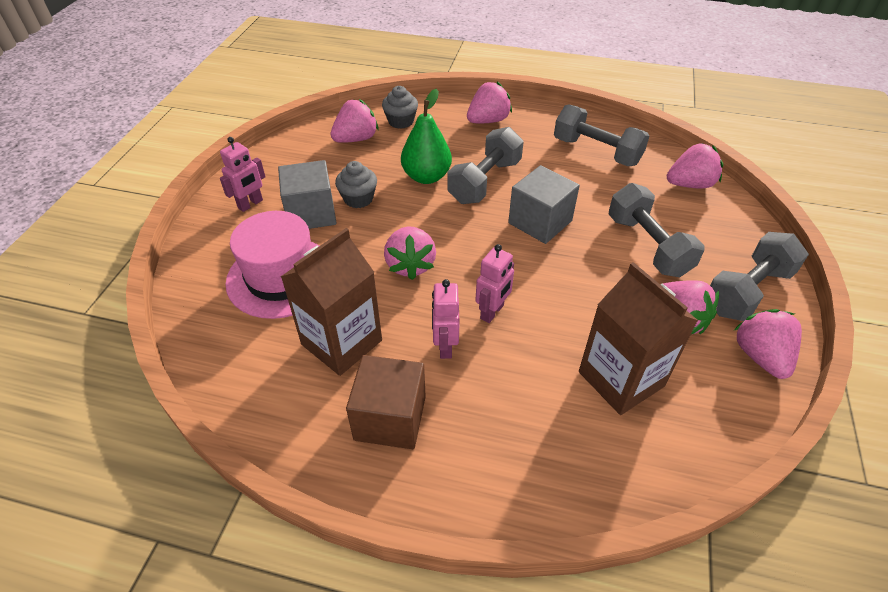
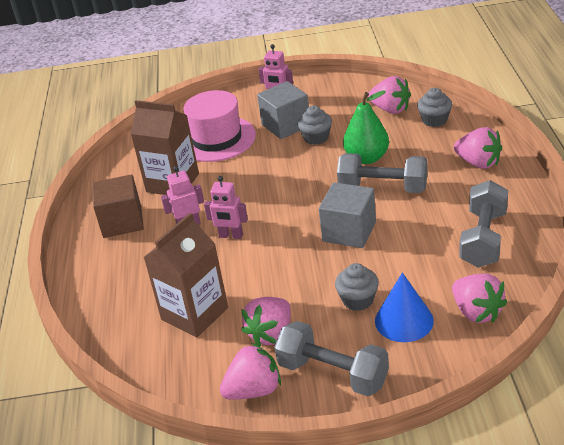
camera: 75 degrees right, 10 degrees down
pink strawberry [384,226,436,280] -> none
grey dumbbell [609,183,705,277] -> grey cupcake [335,263,379,311]
none -> blue cone [375,272,434,342]

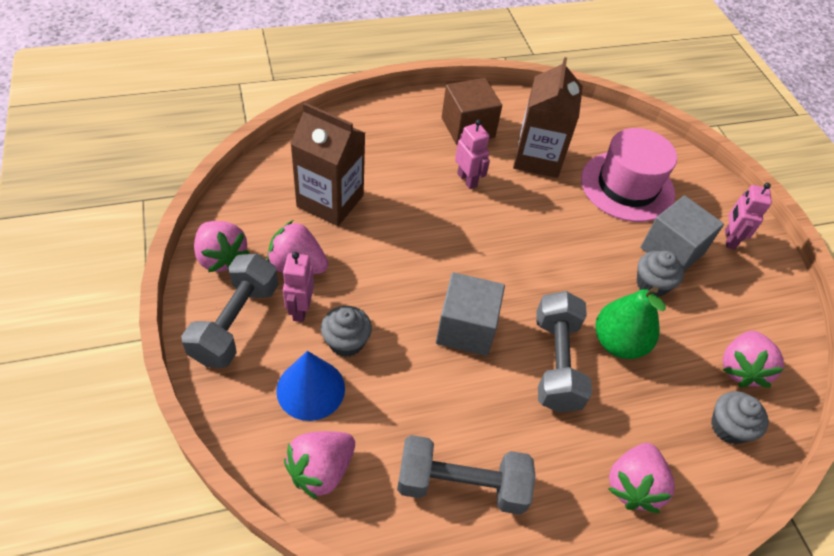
camera: 70 degrees right, 15 degrees up
pink robot [204,176,248,239] -> pink robot moved to [282,252,314,322]

